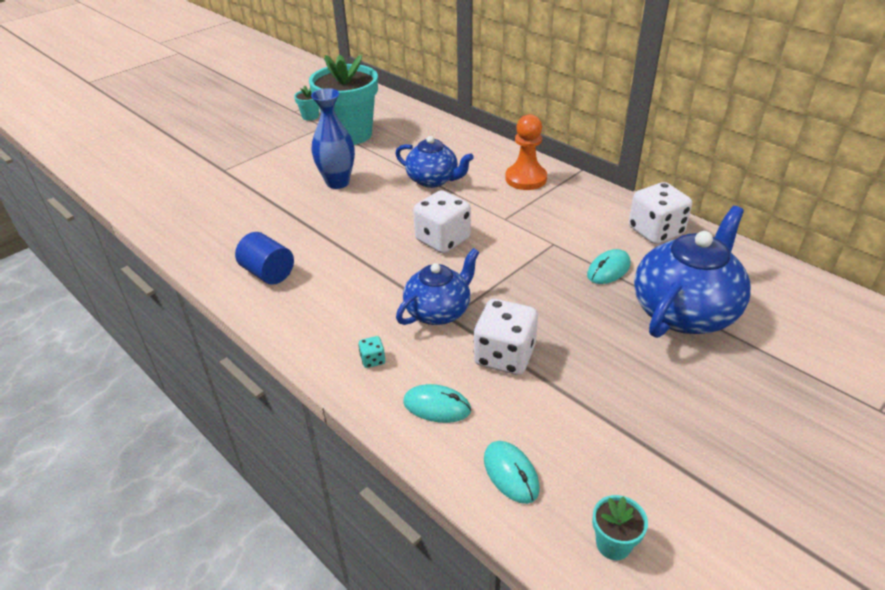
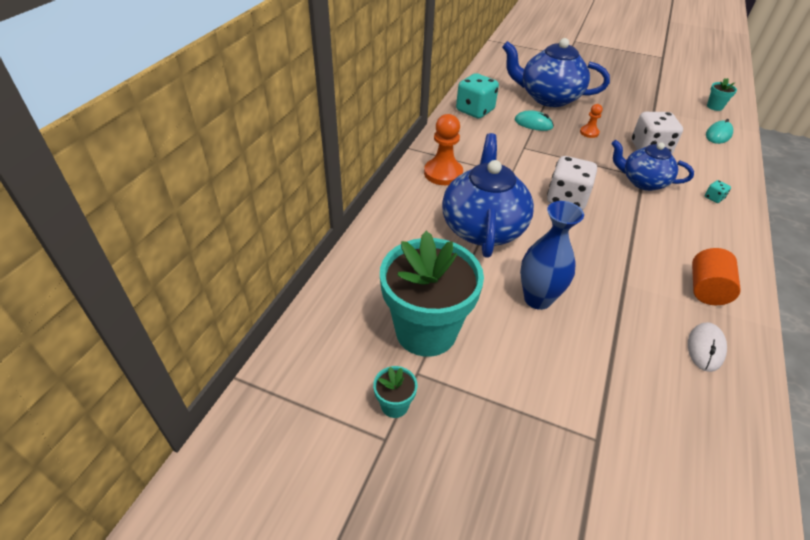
camera: 115 degrees left, 5 degrees up
blue cylinder [235,232,294,285] -> orange cylinder [692,248,741,305]
blue teapot [395,136,474,188] -> blue teapot [442,133,534,258], size x1.59
turquoise mouse [403,384,471,423] -> none
white dice [629,182,692,244] -> turquoise dice [456,73,499,119]
none -> orange pawn [580,104,603,138]
none -> white mouse [688,322,727,372]

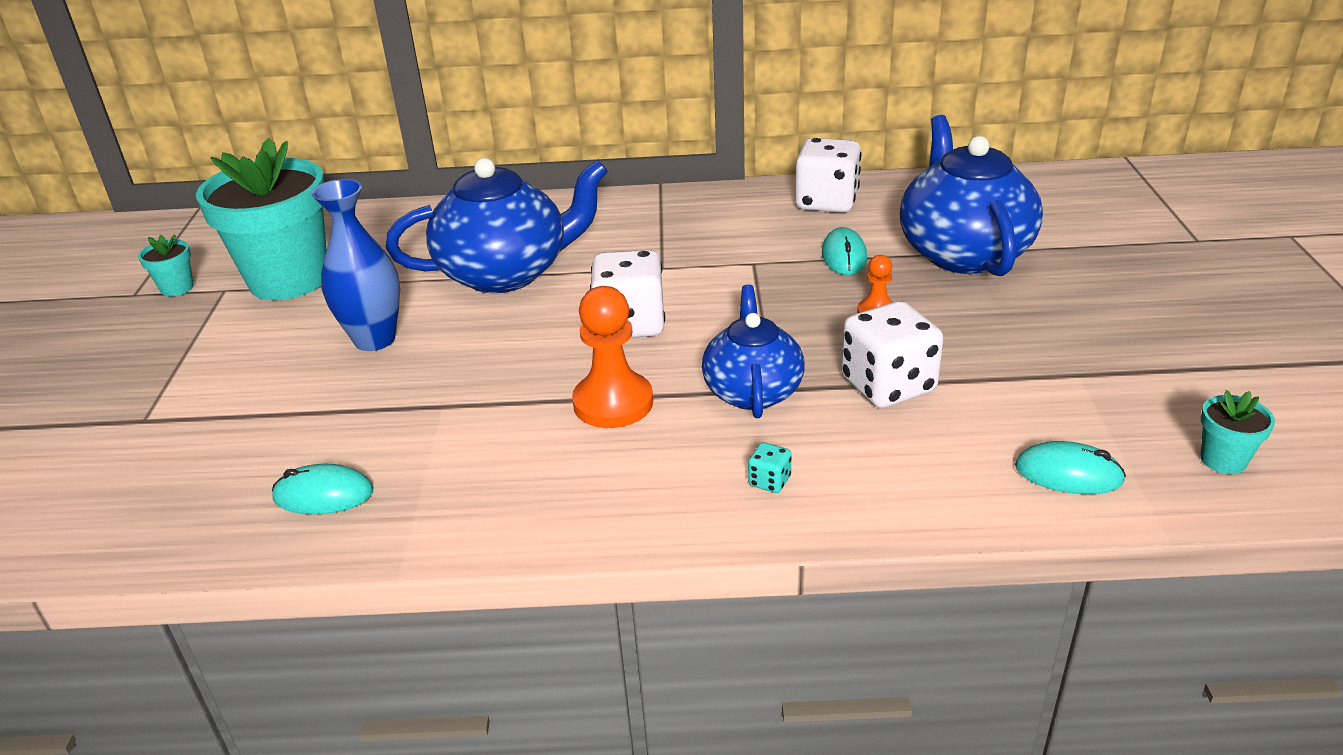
camera: 70 degrees right, 10 degrees down
orange pawn [424,114,463,185] -> orange pawn moved to [572,286,653,428]
turquoise dice [456,73,499,119] -> white dice [795,138,861,213]
white mouse [688,322,727,372] -> turquoise mouse [272,464,373,514]
orange cylinder [692,248,741,305] -> none

